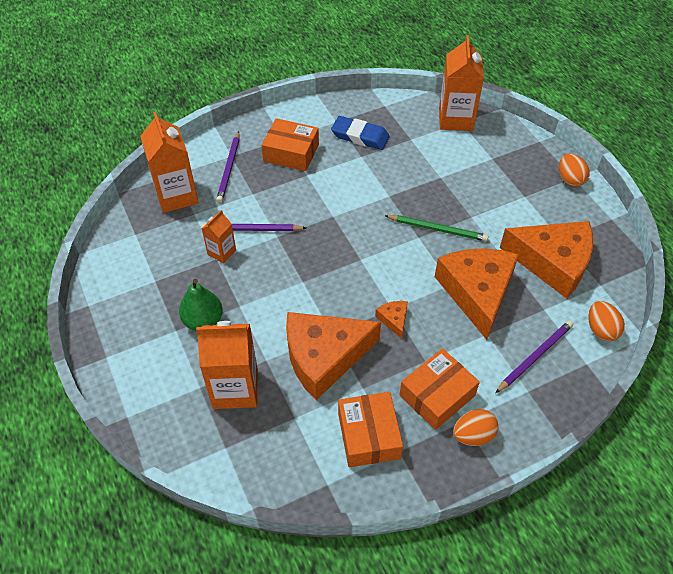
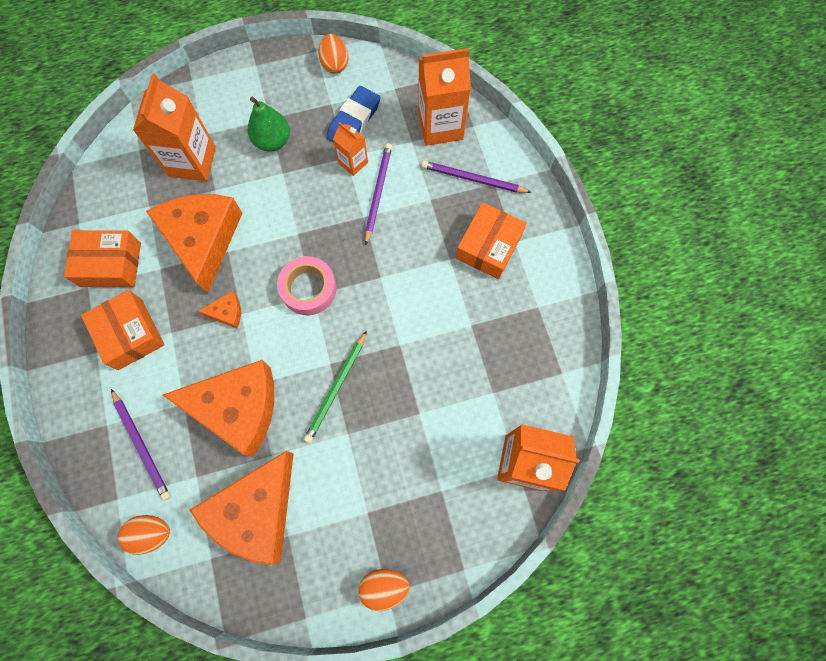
camera: 100 degrees right, 20 degrees up
blue eraser [331,116,390,150] -> blue eraser moved to [326,86,380,143]
orange egg [453,409,499,446] -> orange egg moved to [319,34,349,74]
none -> pink tape [277,256,337,315]

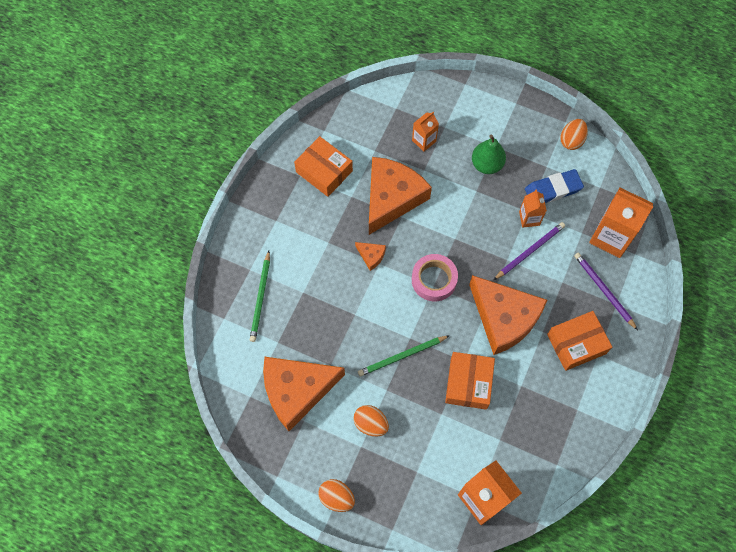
camera: 40 degrees right, 5 degrees down
orange box [81,290,165,370] -> orange box moved to [445,352,495,410]
purple pencil [111,389,170,501] -> green pencil [250,251,270,342]
orange egg [118,515,170,555] -> orange egg moved to [354,405,389,436]
orange carton [133,73,216,181] -> orange carton [412,112,439,151], size x0.54
orange cheese [163,360,274,457] -> orange cheese moved to [469,275,547,355]

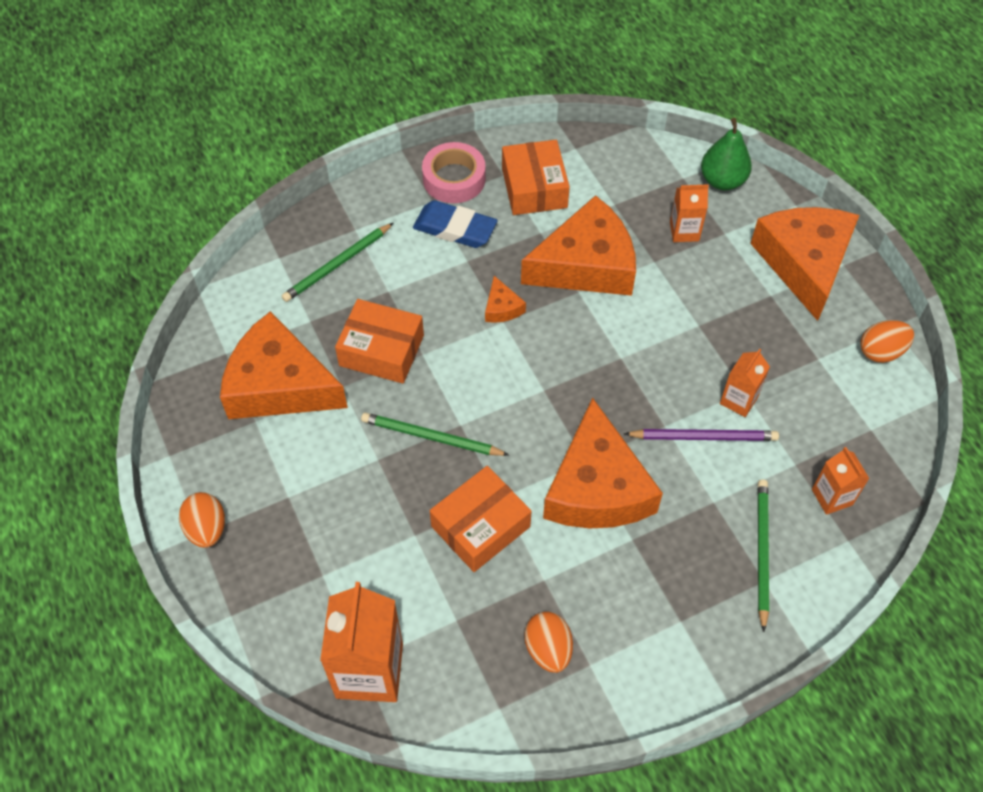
camera: 40 degrees right, 10 degrees down
orange egg [354,405,389,436] -> orange egg moved to [525,612,573,673]
pink tape [412,254,458,301] -> pink tape moved to [422,142,486,203]
green pear [472,135,506,174] -> green pear moved to [701,118,752,190]
blue eraser [525,169,584,203] -> blue eraser moved to [413,200,497,248]
orange box [547,311,612,371] -> orange box moved to [335,299,424,384]
purple pencil [574,253,638,330] -> green pencil [758,480,769,632]
orange carton [589,188,654,258] -> orange carton [812,447,869,515], size x0.54
none -> orange cheese [750,207,859,321]

